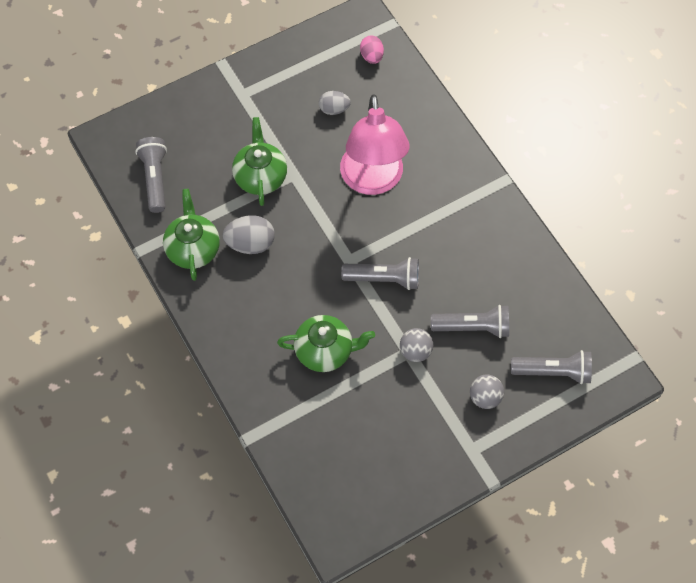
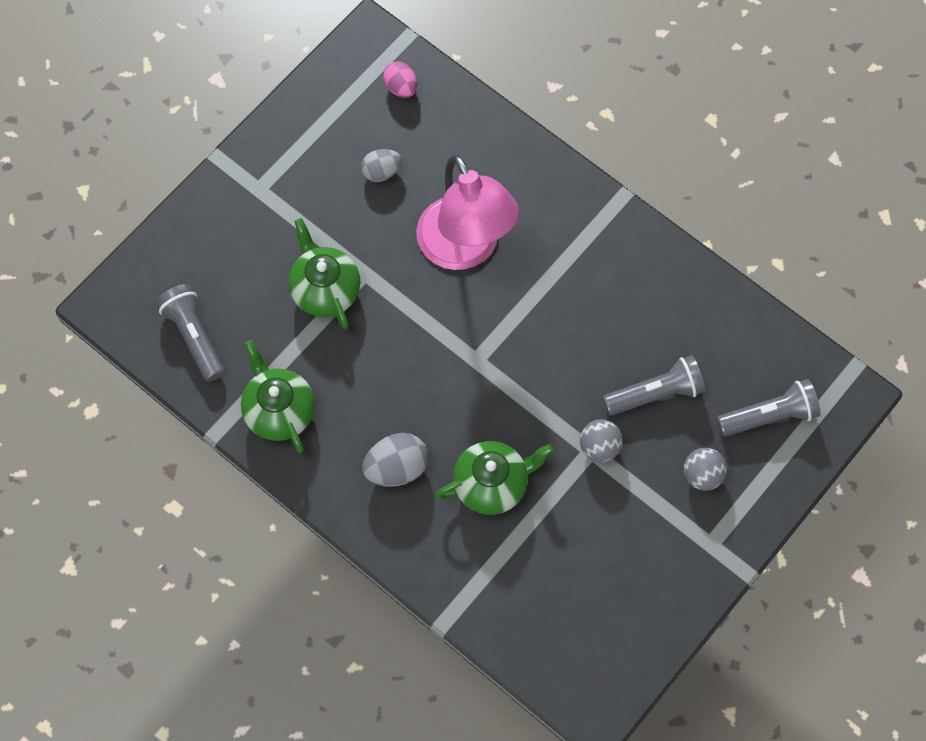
camera: 20 degrees left, 5 degrees up
grey egg [222,215,275,254] -> grey egg moved to [362,433,428,487]
grey flashlight [341,257,419,290] -> none

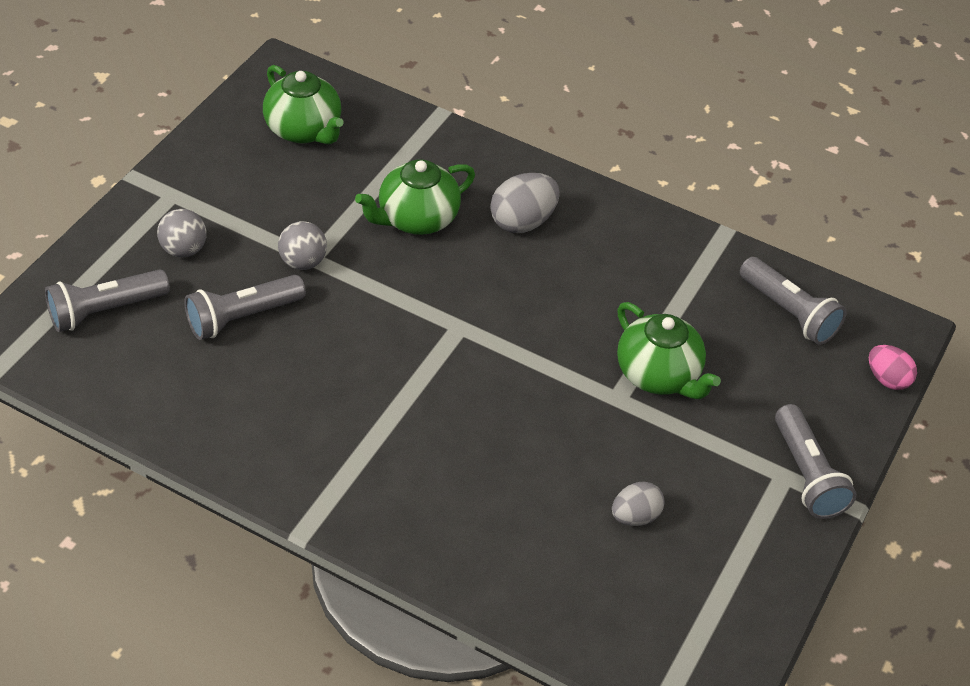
camera: 165 degrees right, 20 degrees down
green teapot [241,340,315,453] -> green teapot moved to [263,65,344,144]
pink egg [383,62,417,98] -> pink egg moved to [869,345,917,390]
pink lamp [416,155,519,270] -> none
none -> grey flashlight [775,404,857,519]

